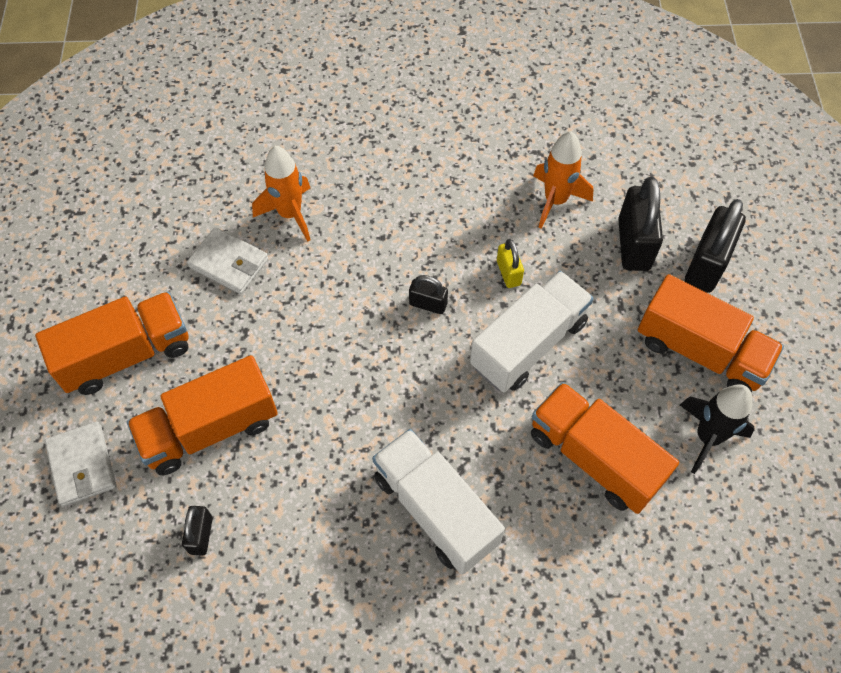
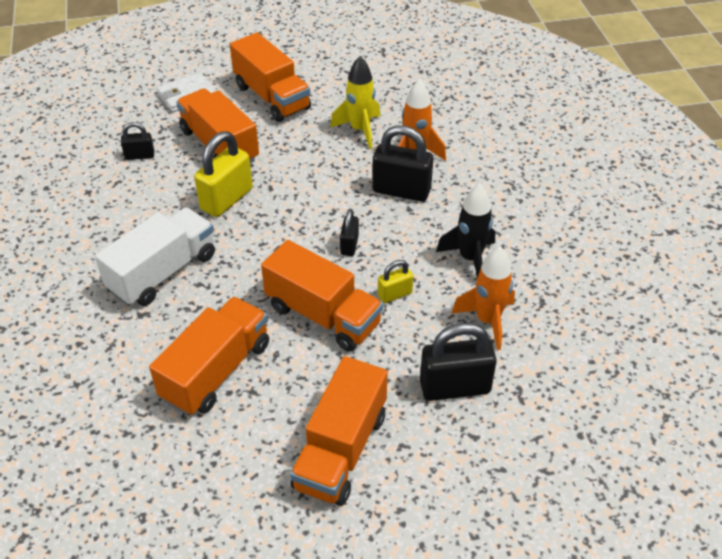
camera: 80 degrees right, 15 degrees down
white wallet [187,227,268,294] -> yellow rocket [330,56,380,149]
white truck [470,271,594,392] -> orange truck [261,240,383,352]
black rocket [680,384,755,474] -> black rocket moved to [436,184,495,278]
black padlock [685,199,746,293] -> black padlock moved to [372,125,433,202]
none -> yellow padlock [194,131,253,217]

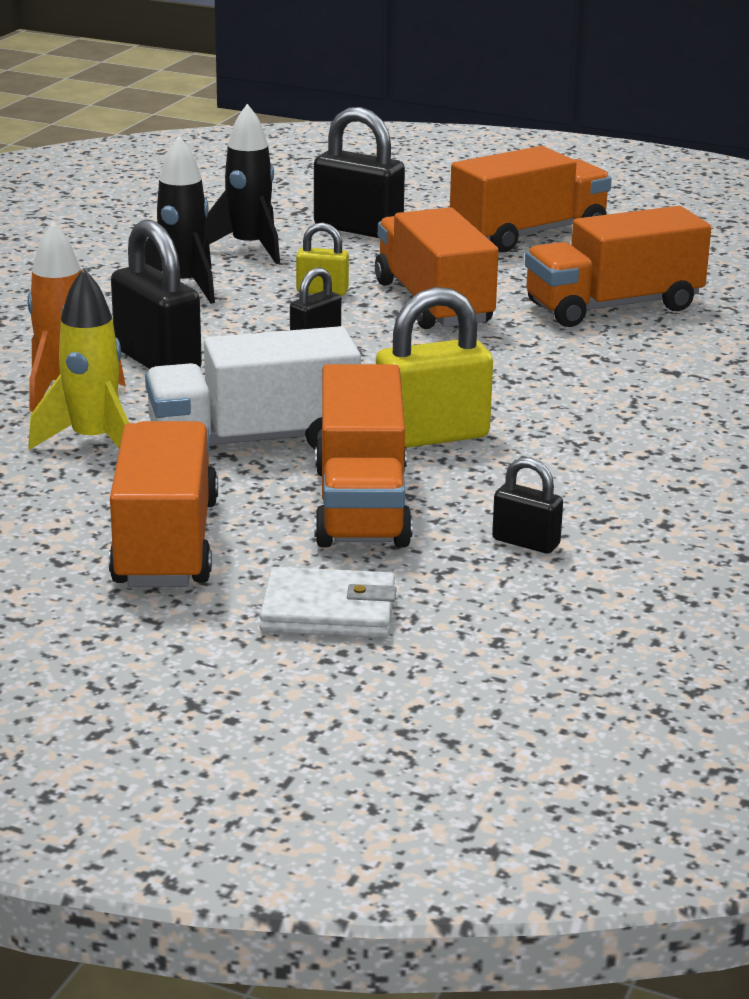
camera: 145 degrees left, 20 degrees down
white truck [95,207,215,306] -> white truck moved to [145,326,361,449]
orange rocket [452,247,515,350] -> black rocket [206,104,280,264]

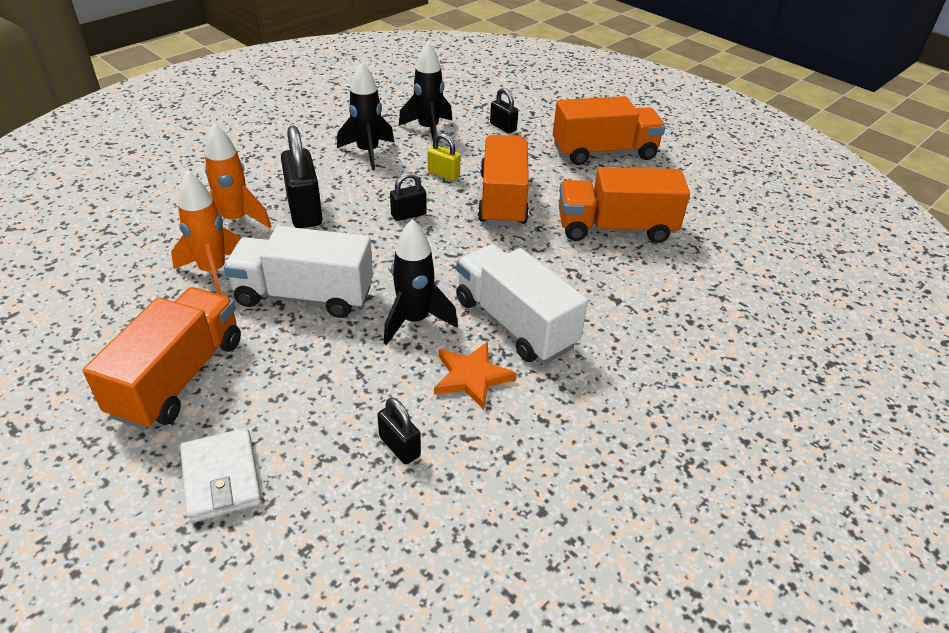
camera: 20 degrees right, 15 degrees up
yellow rocket [28,268,129,450] -> orange rocket [171,171,241,295]
white wallet [259,567,397,638] -> white wallet turned 45 degrees clockwise [180,428,262,523]
black padlock [314,107,405,238] -> black padlock [490,88,518,134], size x0.54
orange truck [315,364,413,548] -> none
yellow padlock [376,287,493,448] -> black rocket [384,219,458,345]
none -> orange star [434,342,517,410]
none -> white truck [456,244,588,363]

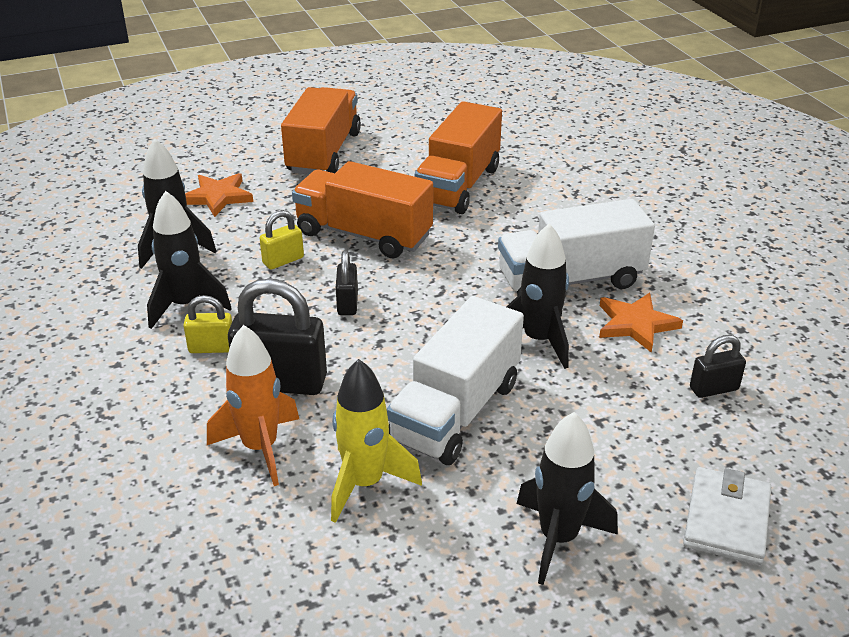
camera: 65 degrees left, 5 degrees down
orange truck [83,287,241,430] -> black rocket [517,412,618,585]
orange rocket [171,171,241,295] -> yellow rocket [331,359,422,523]
white wallet [180,428,262,523] -> white wallet turned 75 degrees counterclockwise [683,467,771,565]
black padlock [490,88,518,134] -> orange star [185,173,253,217]
none -> yellow padlock [183,295,232,353]

